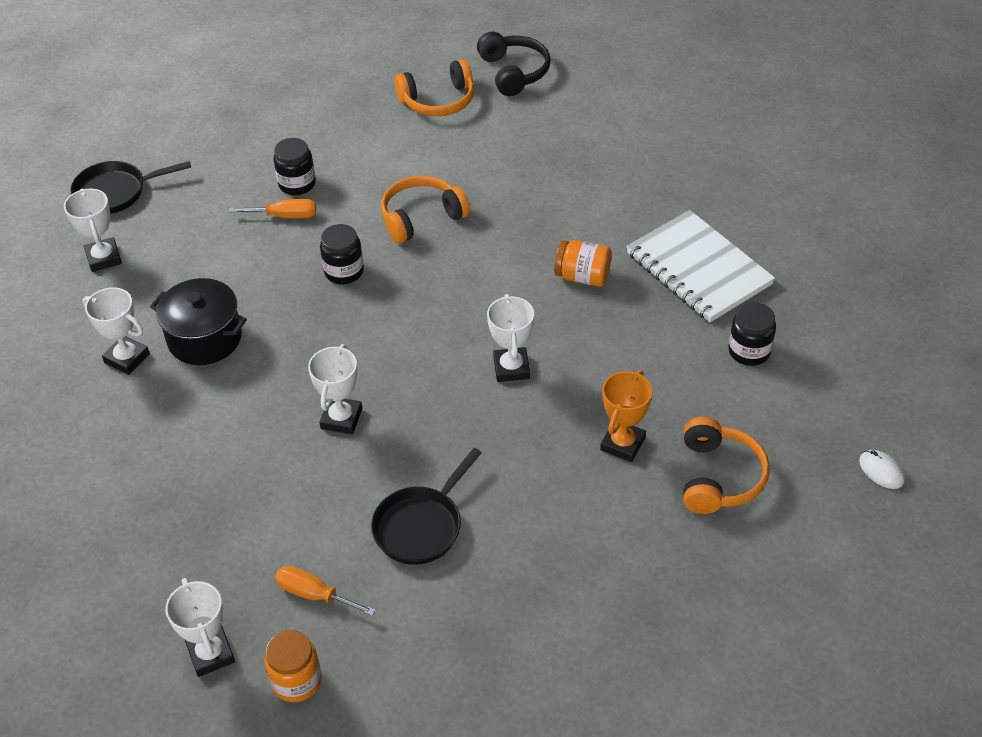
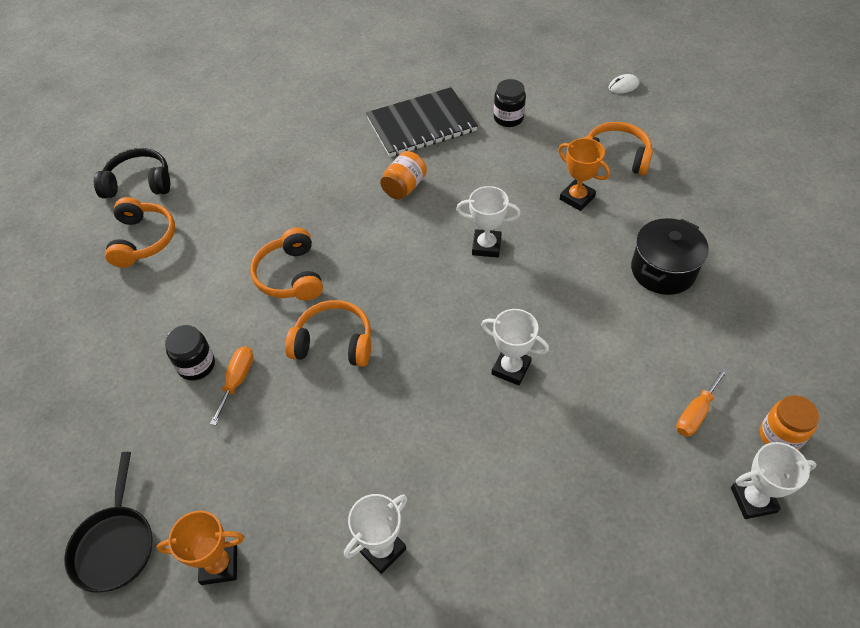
camera: 75 degrees left, 5 degrees up
white trophy [64,188,122,272] -> orange trophy [157,511,244,585]
black pot [150,278,247,365] -> black pot moved to [631,218,709,295]
black jar [320,224,364,284] -> orange headphones [285,300,371,367]
black pan [371,448,482,565] -> none
white notebook [626,210,775,322] -> black notebook [366,87,478,157]

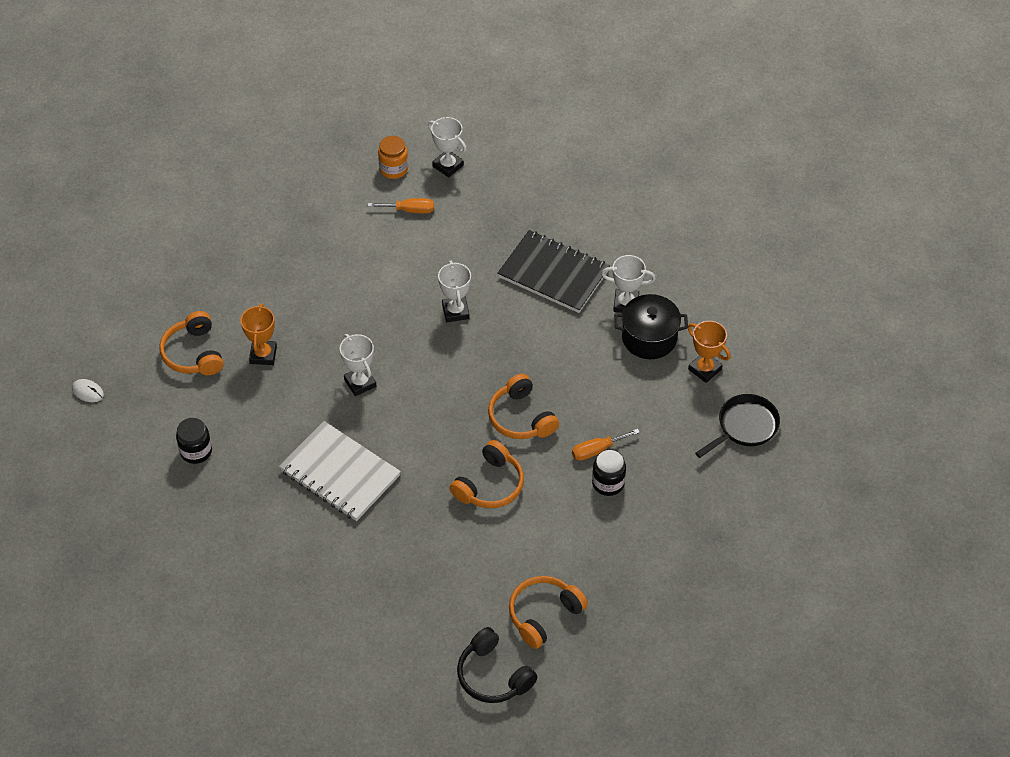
camera: 130 degrees left, 0 degrees up
black notebook [366,87,478,157] -> black notebook moved to [497,230,610,313]
orange jar [380,151,427,200] -> white notebook [279,421,401,521]
black pot [631,218,709,295] -> black pot moved to [614,294,688,359]

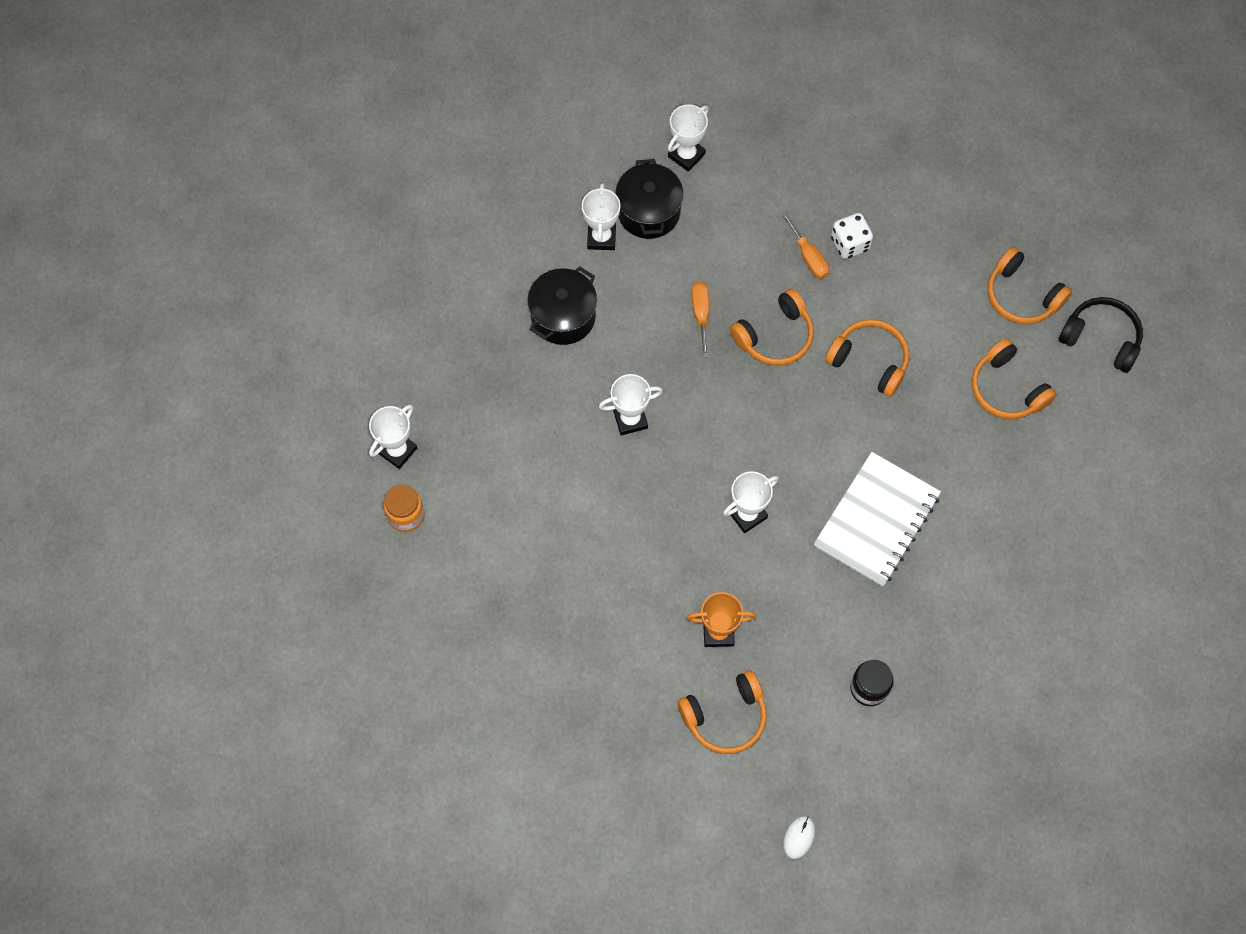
camera: 95 degrees left, 15 degrees up
orange screwdriver [368,198,434,213] -> orange screwdriver moved to [691,281,709,358]
black headphones [457,627,537,703] -> black headphones turned 105 degrees counterclockwise [1059,297,1143,373]
black notebook [497,230,610,313] -> black pot [528,266,597,345]
black jar [592,450,626,496] -> white dice [831,213,873,259]
orange trophy [688,321,731,383] -> white trophy [668,104,709,172]
black pan [695,394,780,458] -> none
none -> orange headphones [972,338,1057,419]

